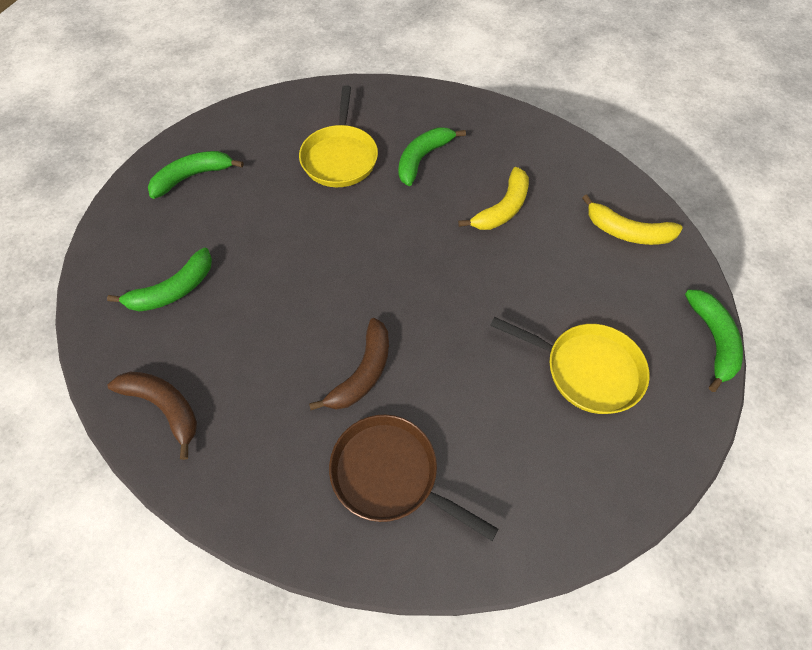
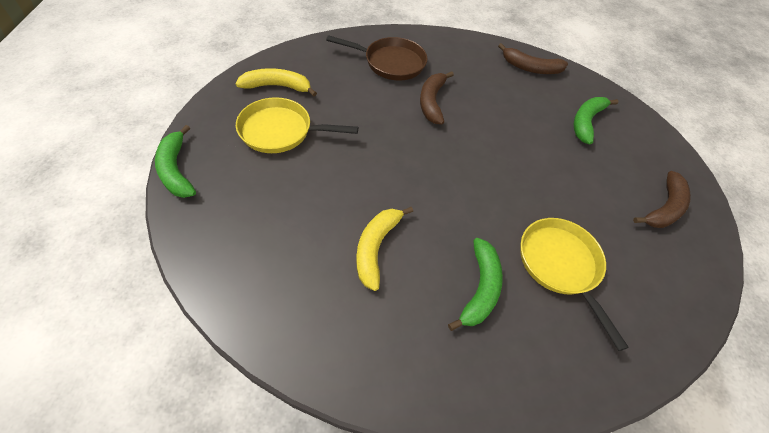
camera: 155 degrees right, 5 degrees down
green banana [148,151,244,199] -> brown banana [633,171,691,228]
yellow banana [582,195,682,245] -> yellow banana moved to [236,68,317,96]

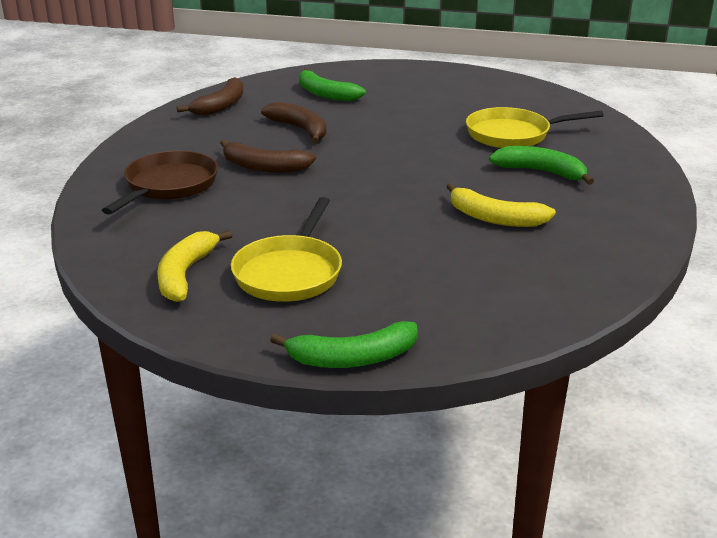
camera: 75 degrees left, 25 degrees down
brown banana [633,171,691,228] -> brown banana moved to [261,102,326,143]

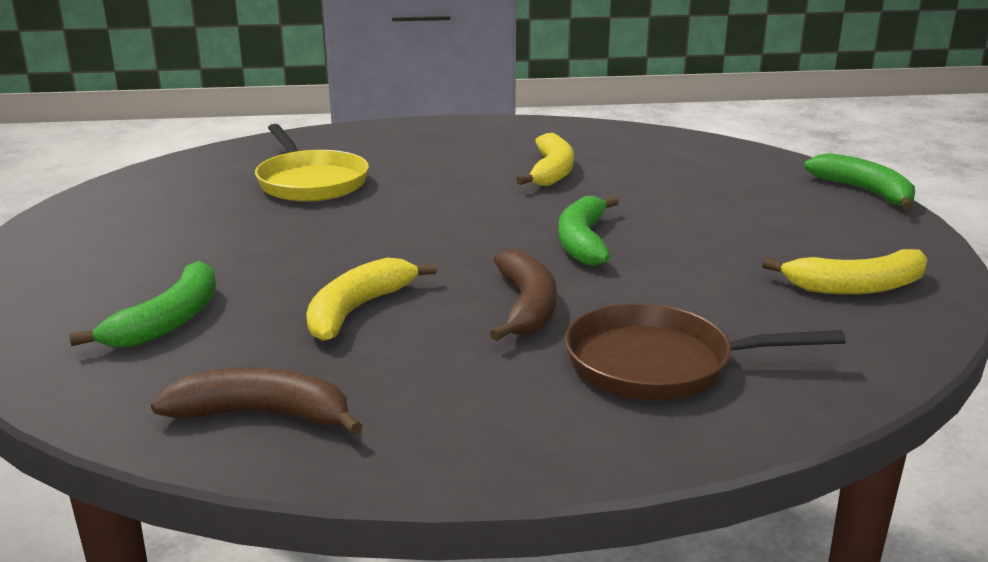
camera: 110 degrees left, 5 degrees down
yellow pan [231,197,342,302] -> none
brown banana [261,102,326,143] -> yellow banana [306,257,437,341]
green banana [489,146,594,185] -> green banana moved to [558,196,619,266]

